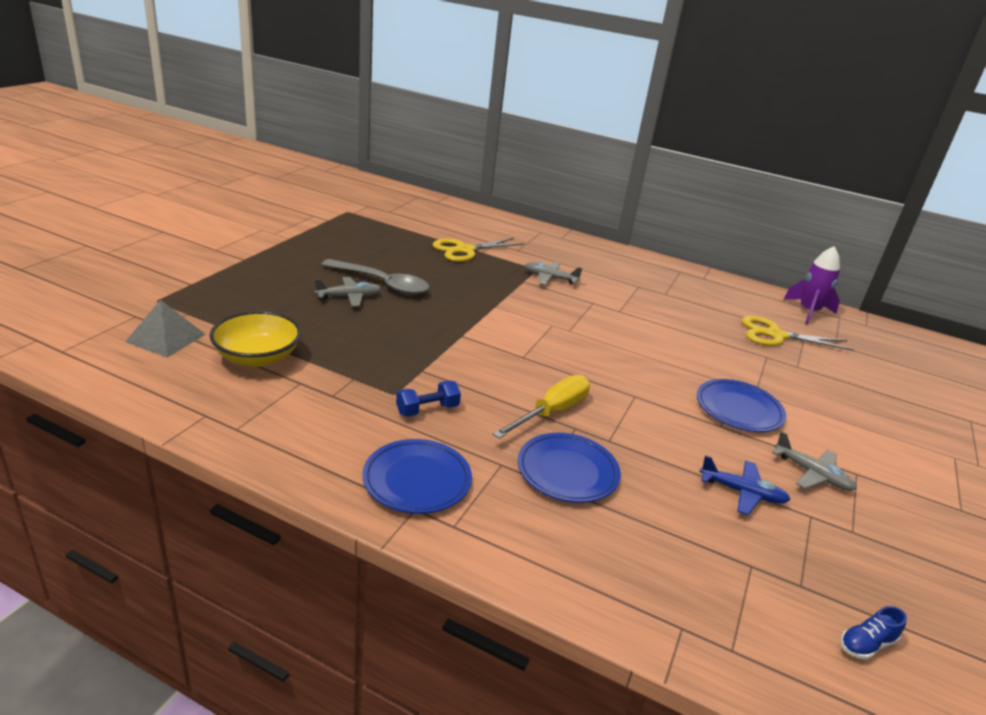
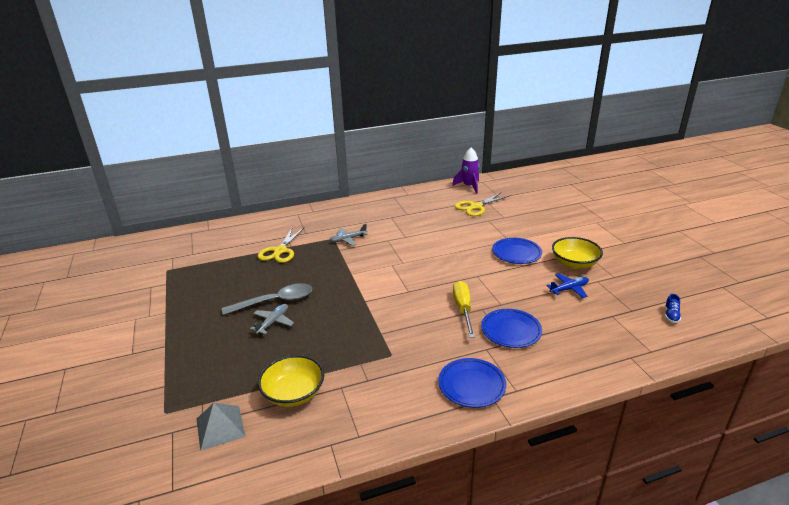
camera: 40 degrees left, 0 degrees up
blue dumbbell [396,380,461,417] -> none
grey plane [772,431,857,491] -> yellow bowl [552,237,603,269]

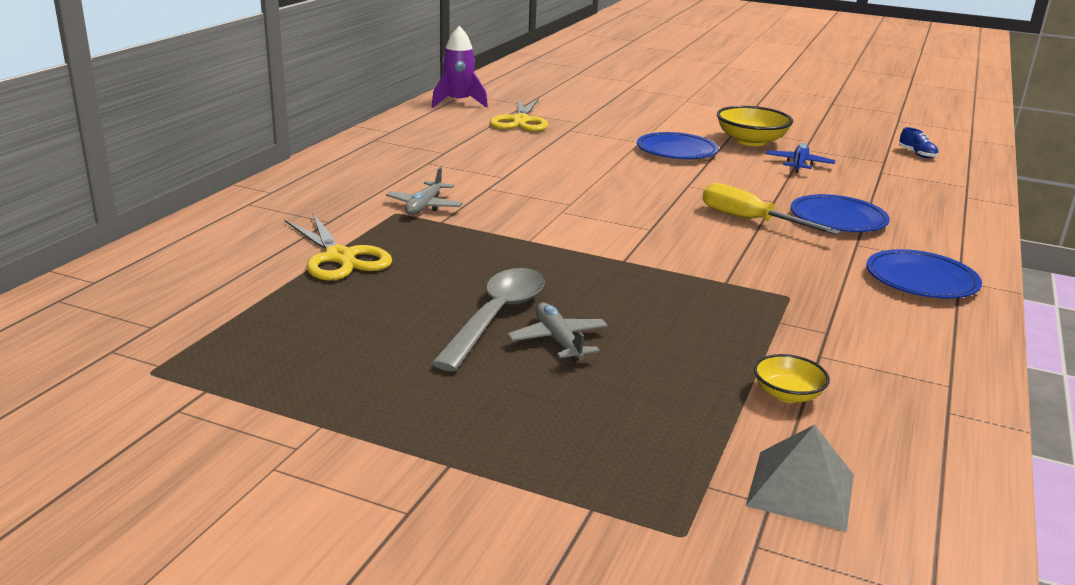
camera: 50 degrees left, 5 degrees down
yellow bowl [258,355,324,407] -> yellow bowl [754,354,830,403], size x0.56

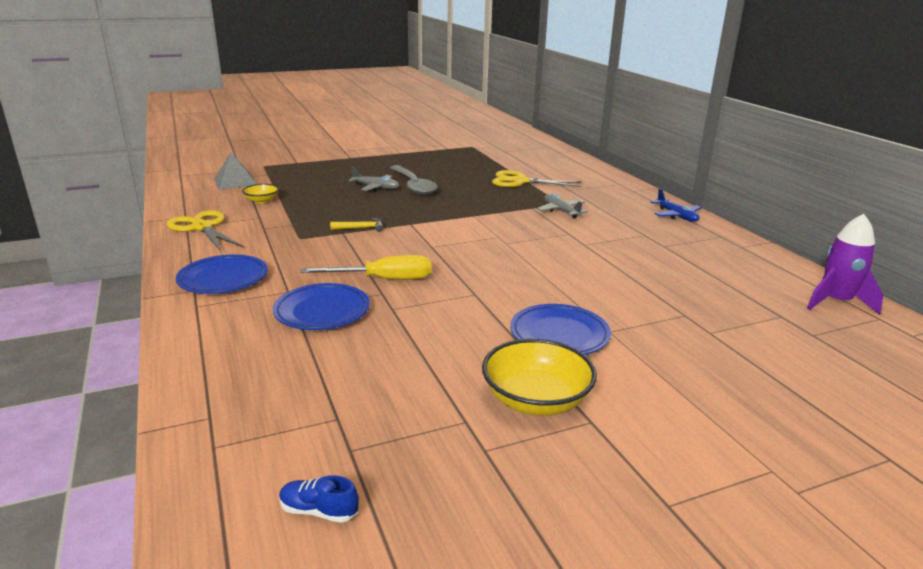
camera: 135 degrees right, 0 degrees up
yellow scissors [489,98,548,132] -> yellow scissors moved to [167,210,243,251]
blue plane [766,143,835,173] -> blue plane moved to [651,189,702,222]
none -> yellow hammer [330,218,384,232]

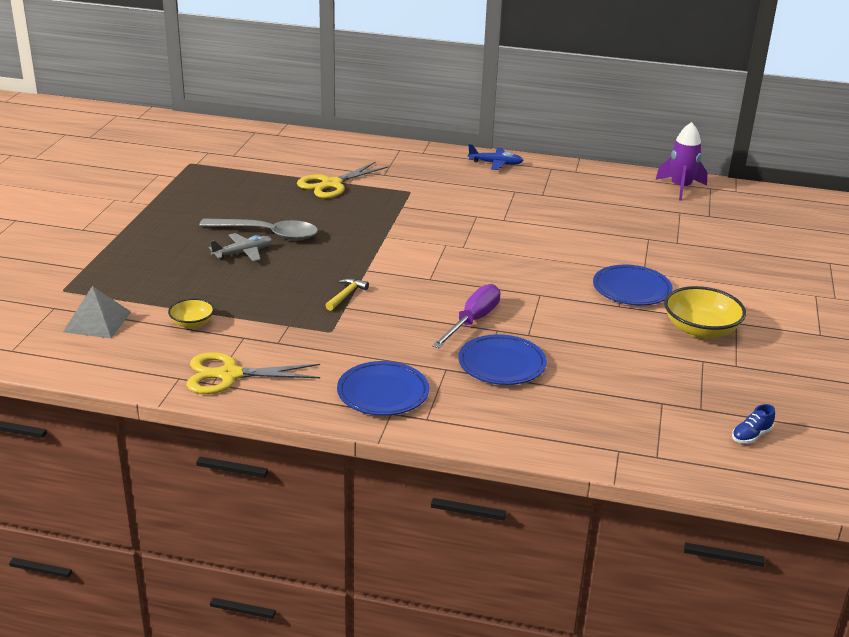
camera: 55 degrees left, 5 degrees up
yellow screwdriver [300,255,431,280] -> purple screwdriver [432,284,501,348]
grey plane [537,194,588,219] -> none

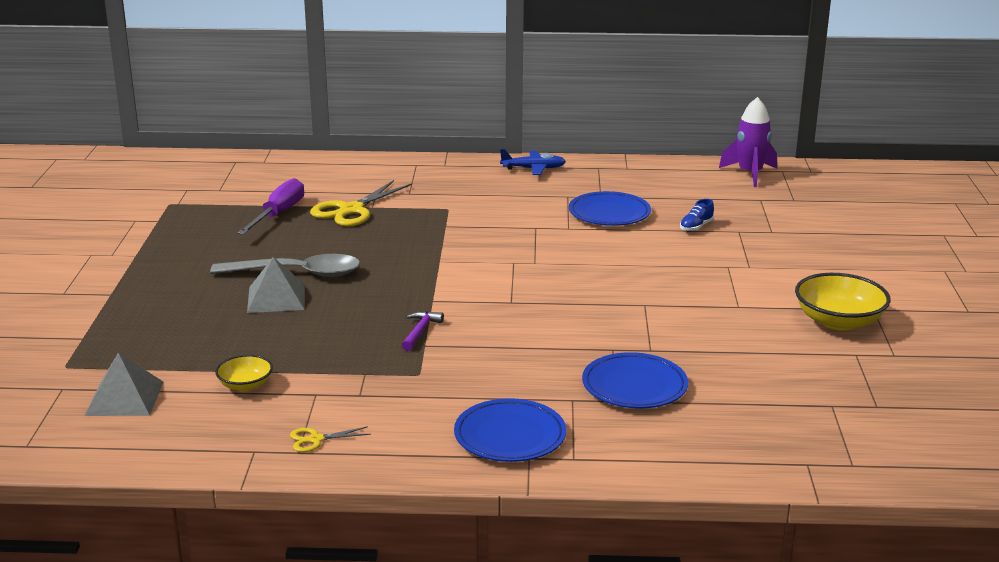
camera: 10 degrees left, 5 degrees down
yellow scissors [186,352,320,394] -> yellow scissors [290,426,371,452], size x0.48
grey plane [209,233,273,262] -> grey pyramid [247,257,305,313]
yellow hammer [325,278,369,311] -> purple hammer [402,311,444,351]
purple screwdriver [432,284,501,348] -> purple screwdriver moved to [237,178,304,235]
blue plate [593,265,673,305] -> blue plate moved to [569,191,651,226]
blue shoe [732,404,775,444] -> blue shoe moved to [680,199,714,232]

